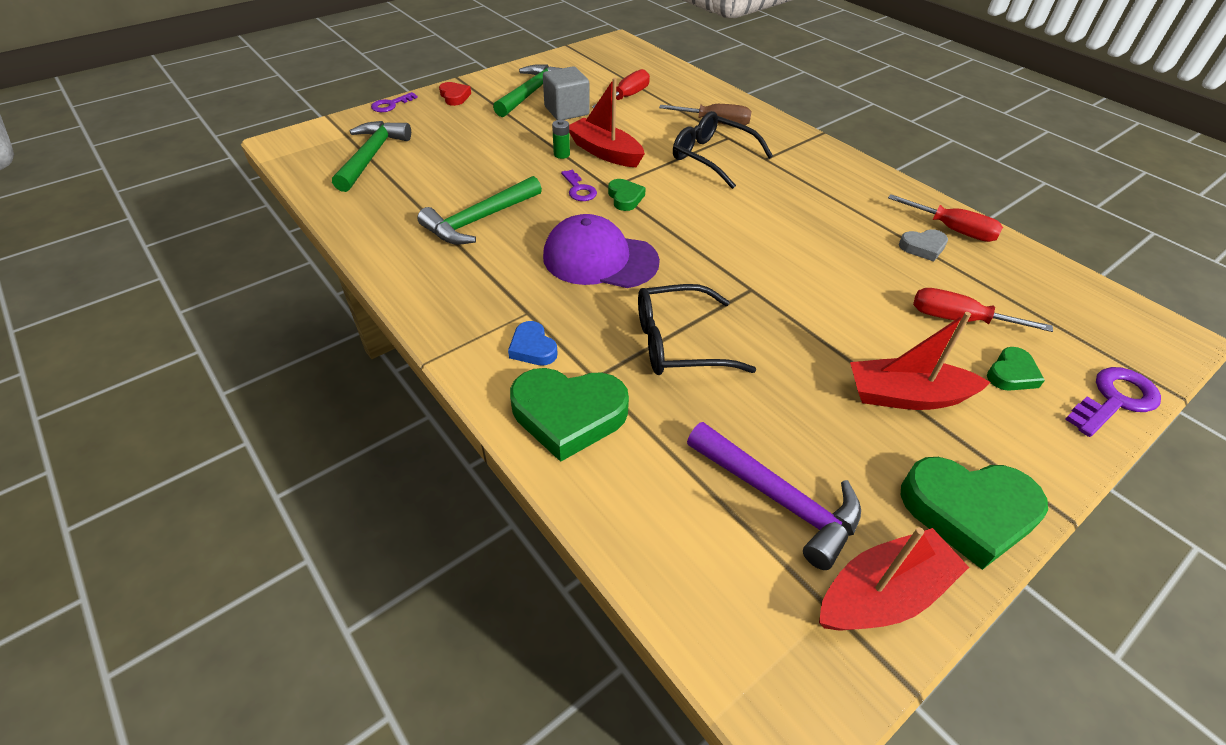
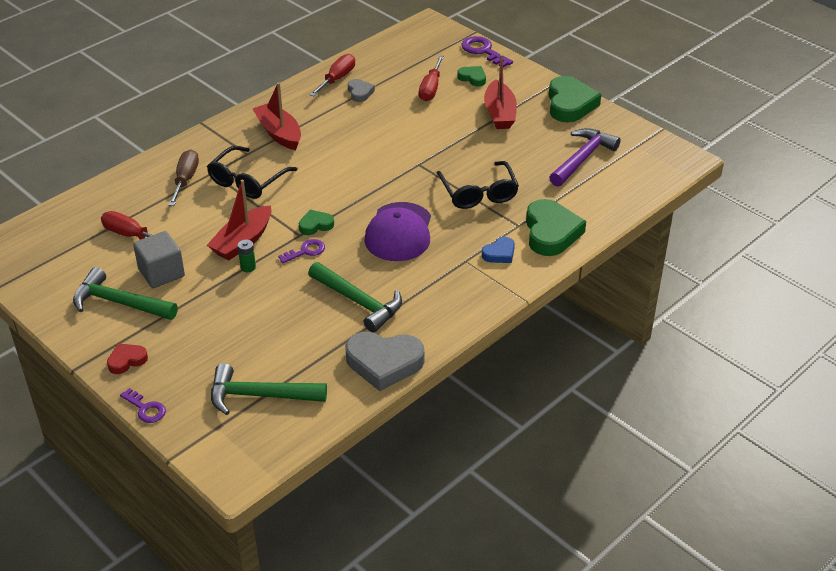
camera: 95 degrees left, 5 degrees down
red boat [819,527,969,631] -> red boat moved to [253,82,301,150]
none -> grey heart [345,332,424,391]

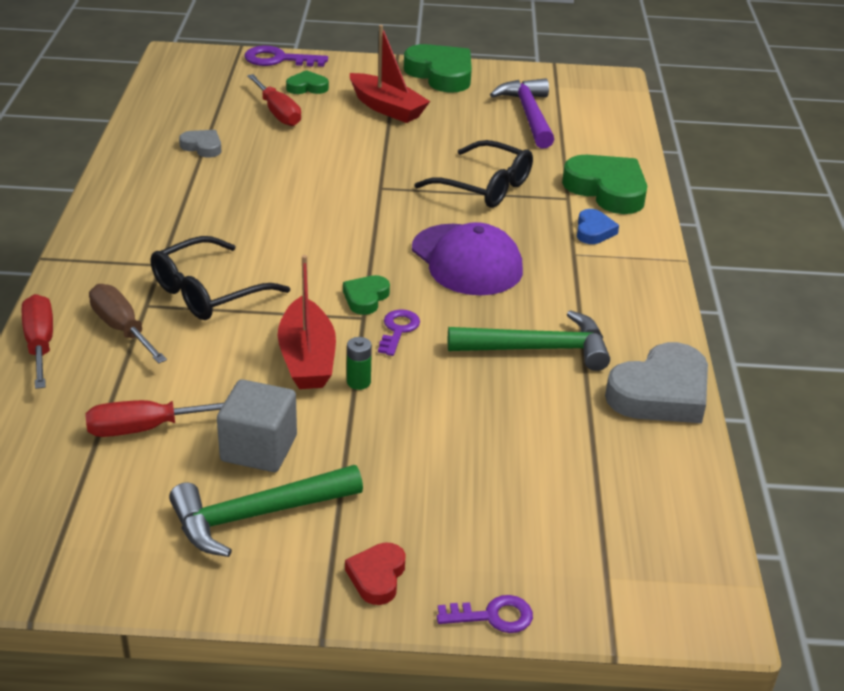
camera: 45 degrees left, 5 degrees down
black glasses [207,146,298,199] -> black glasses turned 60 degrees clockwise [151,236,290,320]
green hammer [211,363,327,415] -> none
red boat [253,82,301,150] -> none
red screwdriver [310,54,355,96] -> red screwdriver moved to [22,294,53,389]

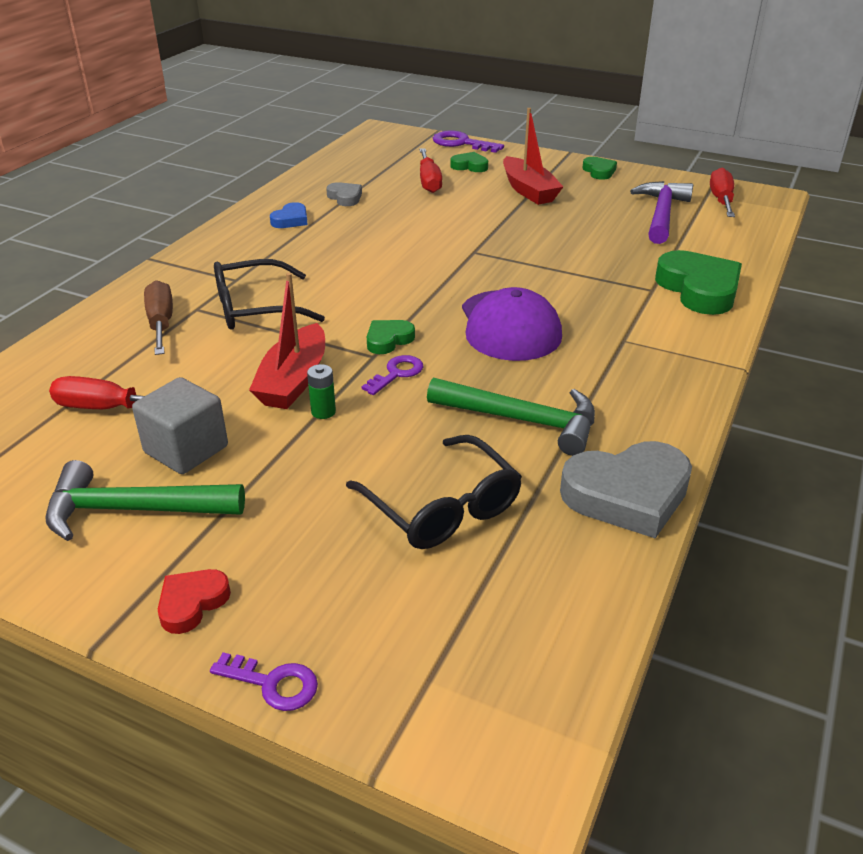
camera: 25 degrees right, 0 degrees up
red screwdriver [22,294,53,389] -> red screwdriver moved to [710,168,735,217]
green heart [404,44,472,93] -> green heart [582,157,617,180], size x0.51
black glasses [414,140,533,208] -> black glasses moved to [346,435,522,549]
blue heart [577,209,619,244] -> blue heart moved to [270,202,308,228]

